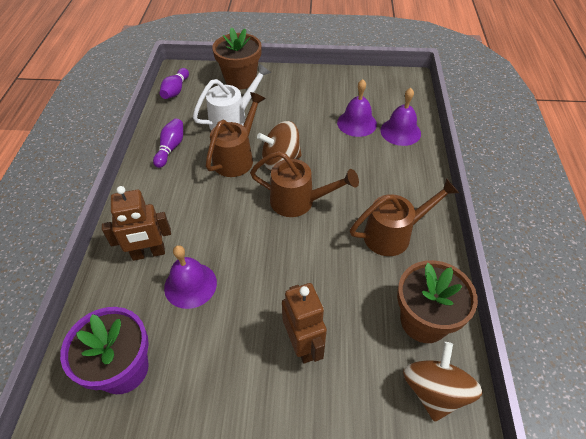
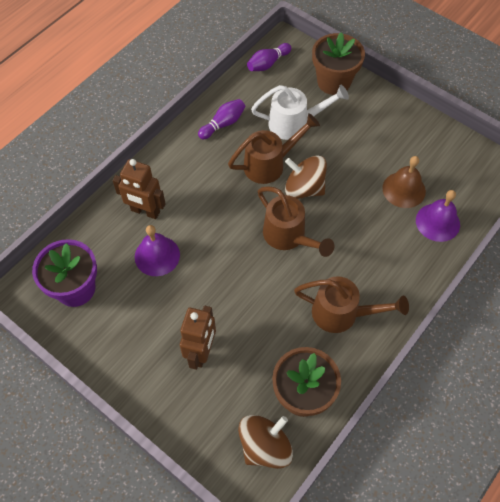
camera: 35 degrees right, 10 degrees up
purple bell [337,79,377,137] -> brown bell [382,156,426,208]

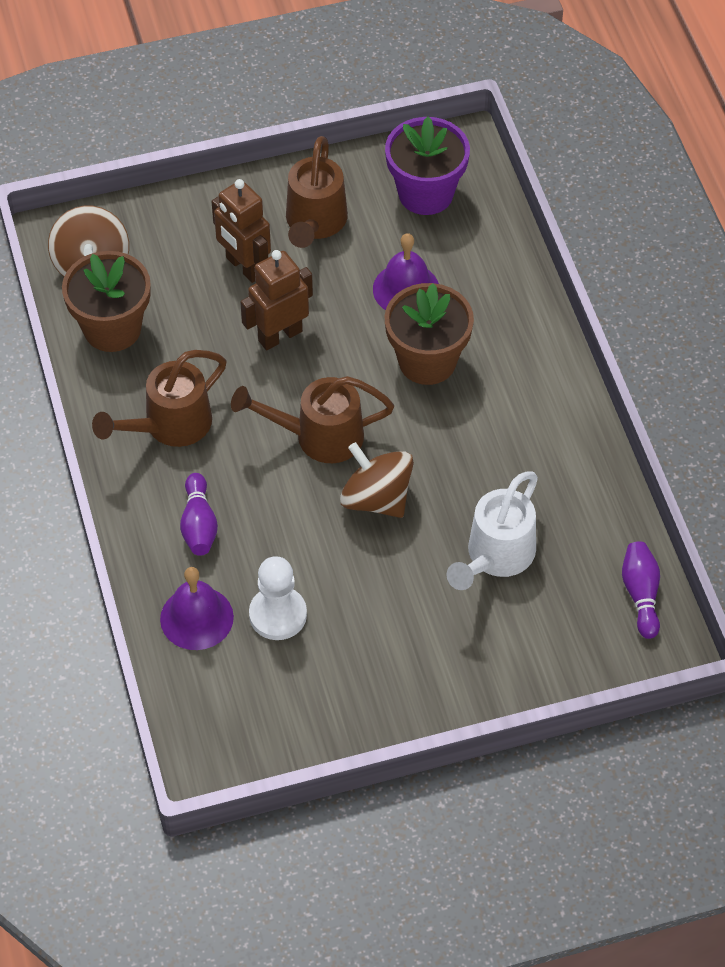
camera: 125 degrees right, 5 degrees down
brown robot [112,159,166,219] -> brown robot moved to [240,250,313,350]
purple bowling pin [198,99,245,139] -> purple bowling pin moved to [180,473,218,556]
brown watering can [228,113,320,184] -> brown watering can moved to [286,136,348,248]
brown spinning top [285,156,327,199] -> brown spinning top turned 105 degrees counterclockwise [340,442,414,518]
brown flower pot [312,32,365,95] -> brown flower pot moved to [385,283,474,385]
brown bell [382,156,426,208] -> white pawn [249,556,307,640]

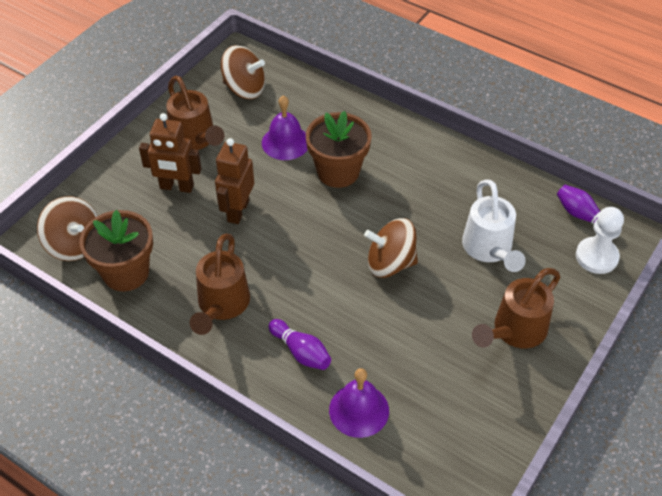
camera: 40 degrees left, 5 degrees down
brown watering can [231,376,394,463] -> brown watering can moved to [472,268,560,348]
white pawn [249,556,307,640] -> white pawn moved to [576,207,624,274]
purple flower pot [385,117,470,215] -> brown spinning top [221,45,265,99]

